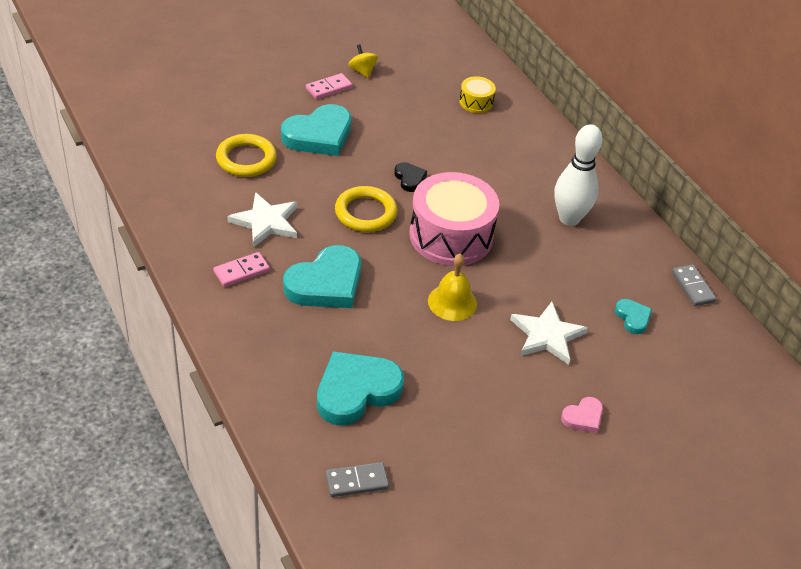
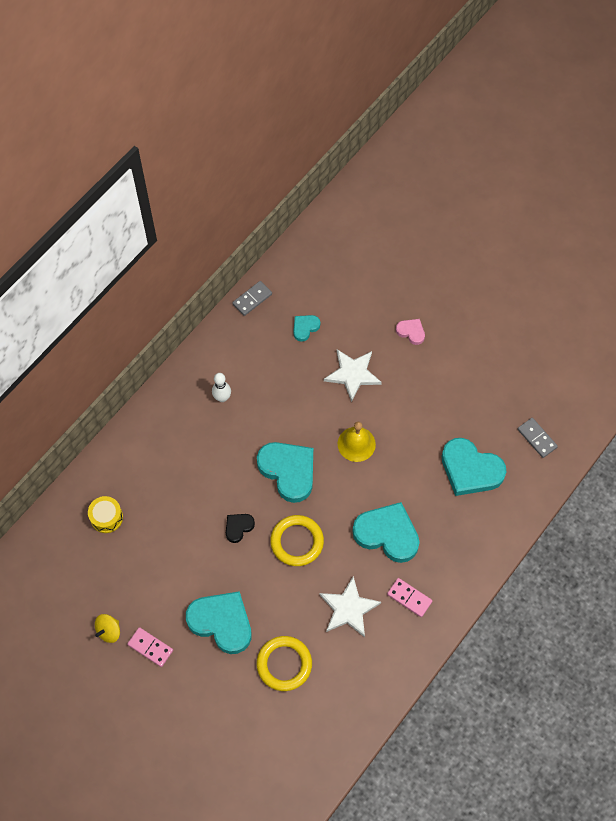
camera: 110 degrees left, 20 degrees up
pink drum [409,172,499,266] -> turquoise heart [257,442,313,503]
white bowling pin [554,124,603,226] -> white bowling pin [212,373,231,402], size x0.55

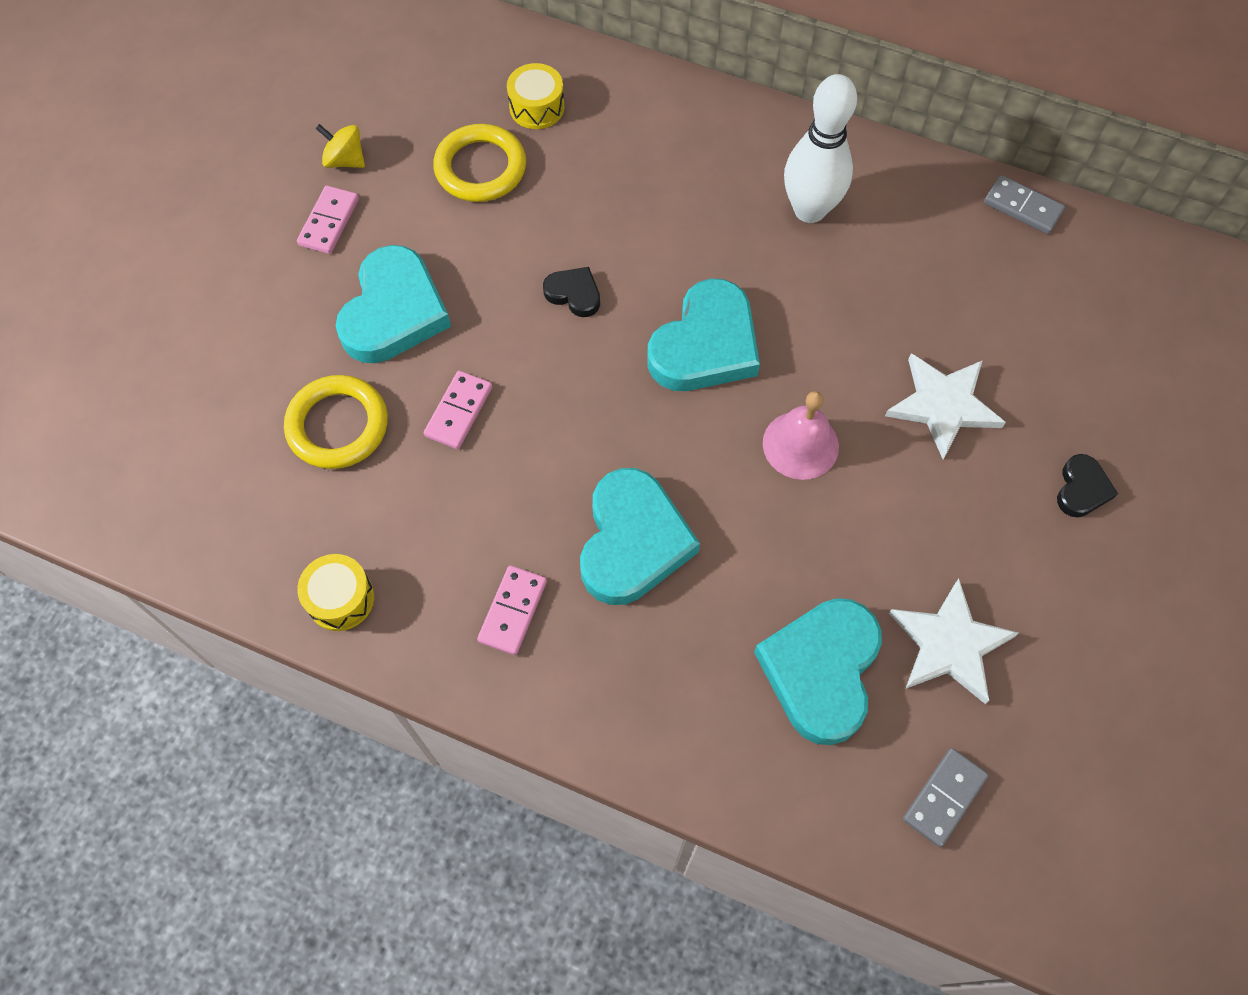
camera: 75 degrees right, 0 degrees up
white bowling pin [212,373,231,402] -> white bowling pin [784,74,857,223], size x1.83
yellow ring [270,515,324,566] -> yellow ring moved to [433,124,526,202]
turquoise heart [293,315,320,342] -> none
white star [320,576,381,637] -> white star moved to [889,579,1019,704]
yellow bell [338,422,376,462] -> pink bell [763,391,839,480]
pink heart [396,319,425,345] -> black heart [1057,454,1118,517]
none -> yellow drum [297,554,374,631]
none -> pink domino [424,371,492,449]

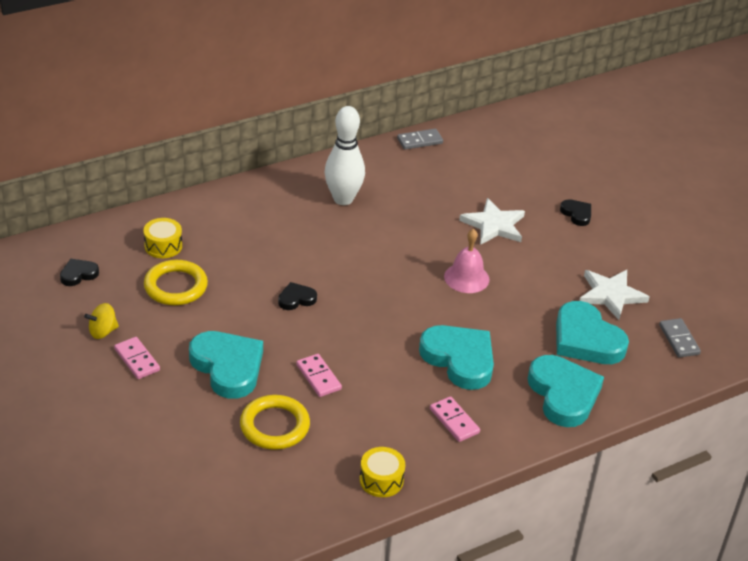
camera: 55 degrees left, 25 degrees down
turquoise heart [647,278,760,391] -> turquoise heart moved to [527,355,604,427]
none -> black heart [60,259,99,286]

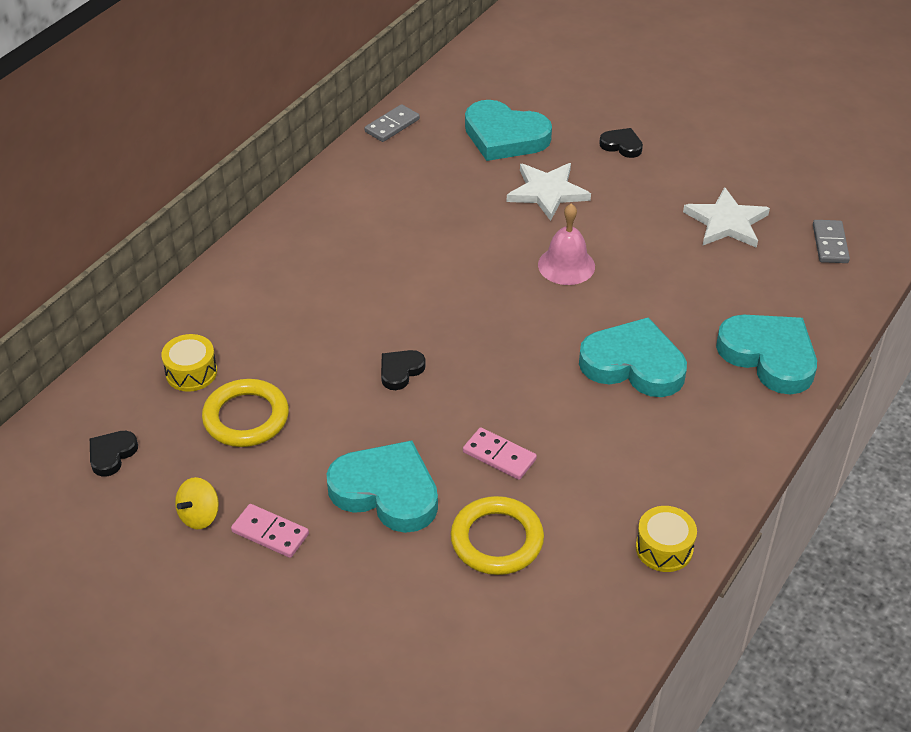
camera: 25 degrees left, 5 degrees up
white bowling pin [325,106,365,205] -> none
pink domino [430,396,480,442] -> none
turquoise heart [556,301,629,364] -> turquoise heart moved to [465,100,552,161]
grey domino [659,318,701,358] -> grey domino turned 45 degrees clockwise [813,220,850,263]

